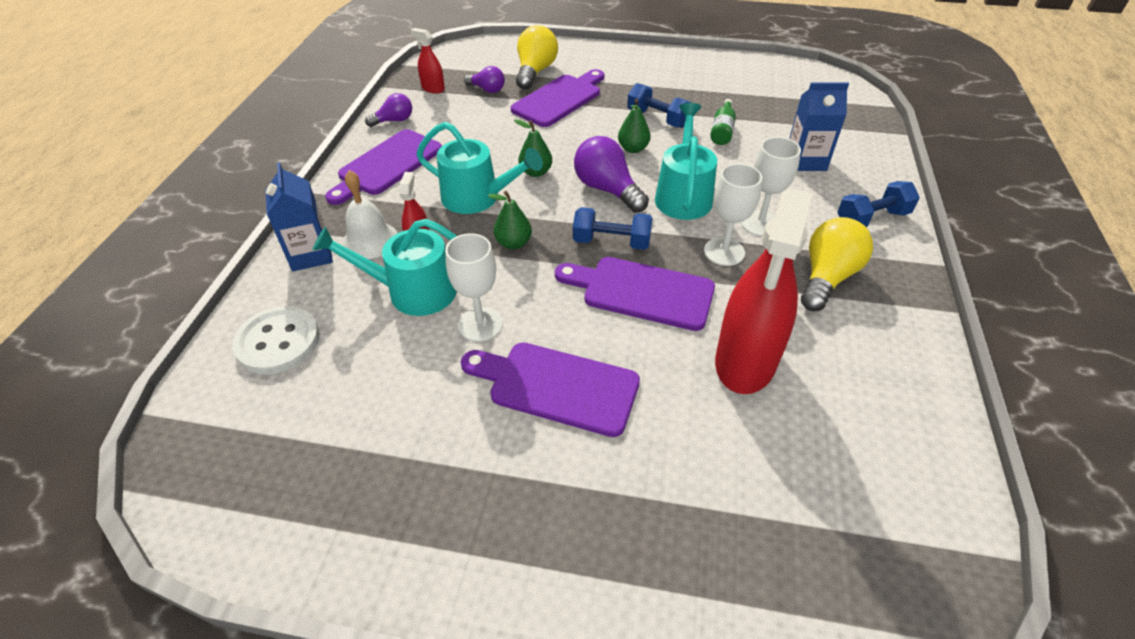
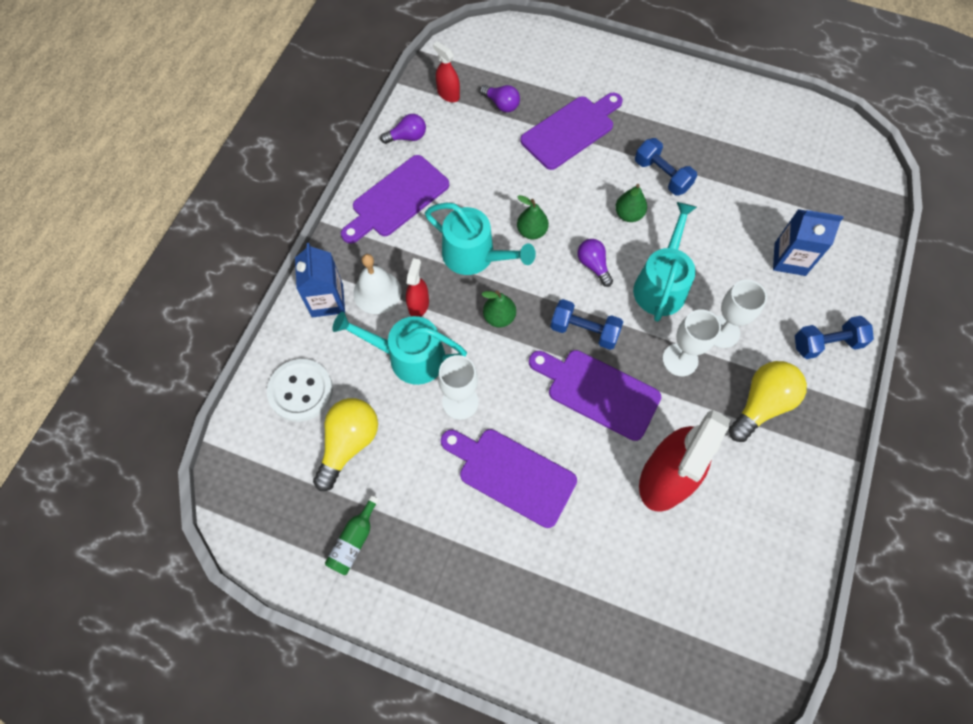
camera: 10 degrees right, 20 degrees up
yellow light bulb [516,25,558,90] -> yellow light bulb moved to [313,398,378,491]
purple light bulb [574,136,649,213] -> purple light bulb [577,239,613,287], size x0.60
green bottle [710,99,736,145] -> green bottle moved to [325,495,379,575]

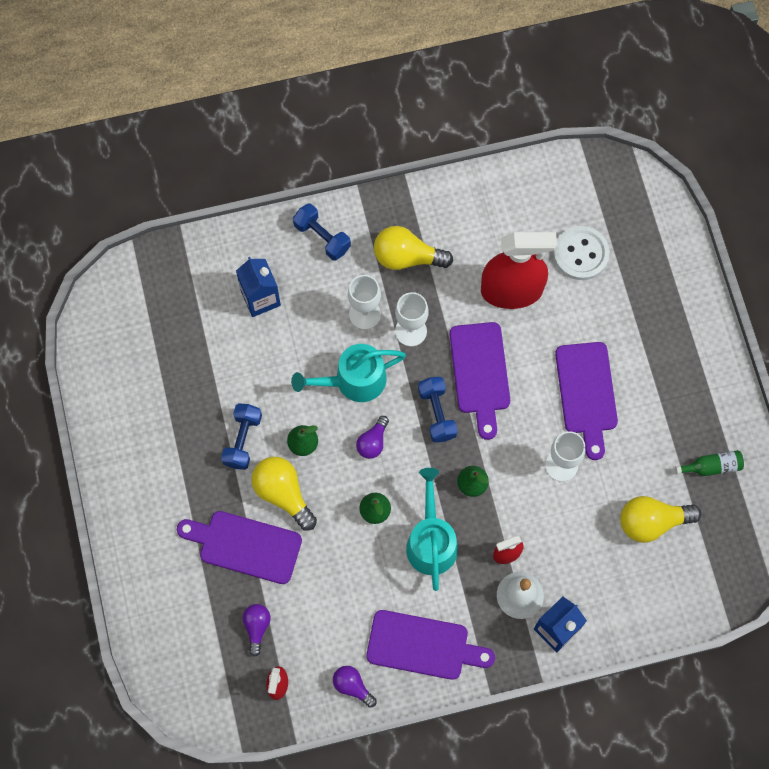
camera: 125 degrees left, 5 degrees up
white button [267,359,333,422] -> white button moved to [553,226,610,280]
turquoise watering can [332,312,467,385] -> none
none -> yellow light bulb [252,457,317,531]

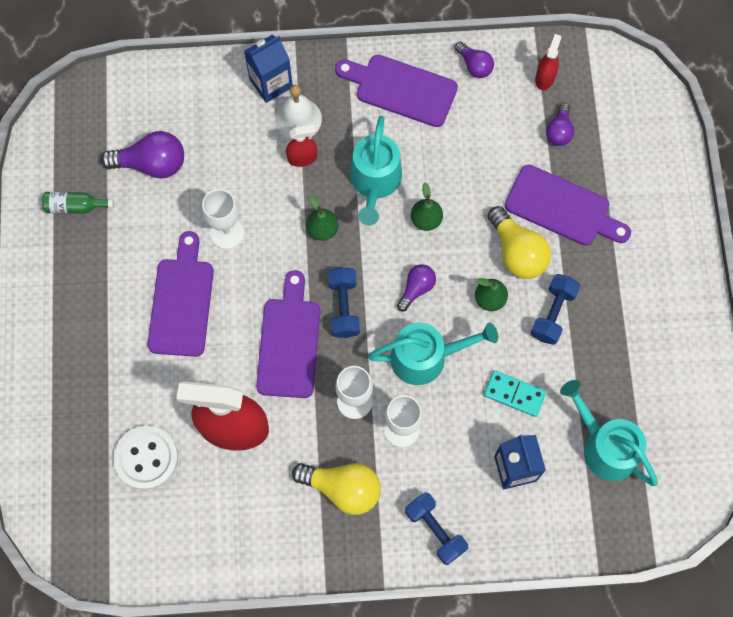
camera: 170 degrees left, 0 degrees up
yellow light bulb [620,496,701,543] -> purple light bulb [101,131,184,179]
none -> turquoise domino [484,370,546,417]
none -> turquoise watering can [560,380,658,486]

